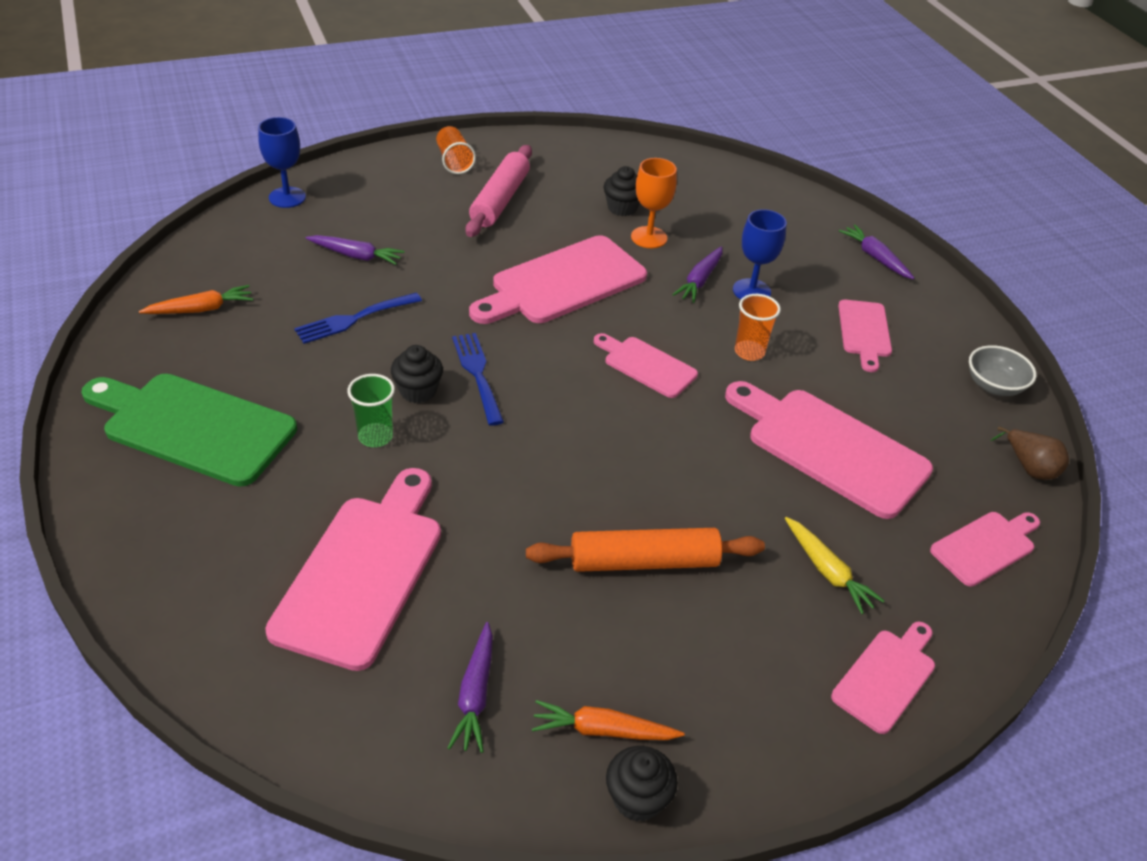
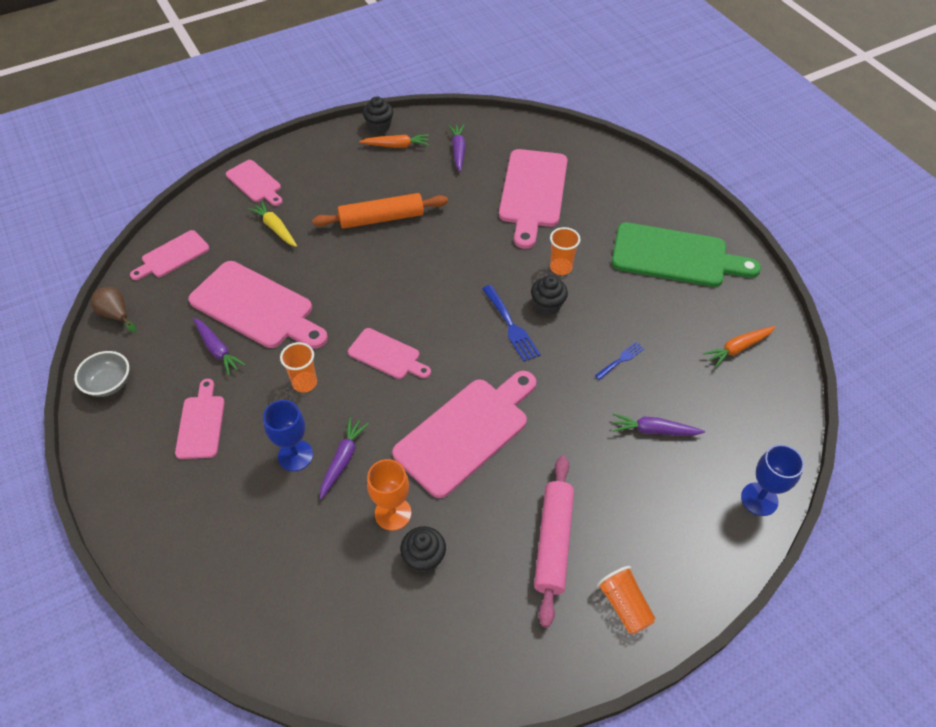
camera: 175 degrees right, 10 degrees up
blue fork [294,293,422,344] -> blue fork [595,342,644,380], size x0.60
green cup [347,374,395,447] -> orange cup [550,227,580,275]
pink cutting board [831,621,935,734] -> pink cutting board turned 75 degrees counterclockwise [226,160,283,206]
purple carrot [839,224,914,279] -> purple carrot moved to [193,318,246,375]

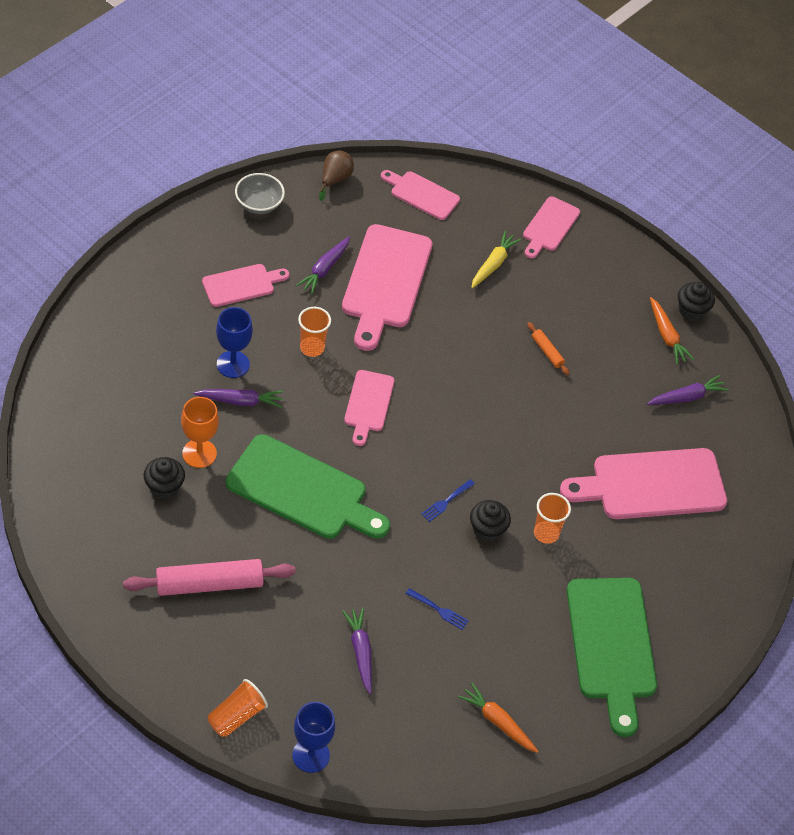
camera: 65 degrees right, 0 degrees up
orange rolling pin [312,193,448,229] -> orange rolling pin [527,322,570,375], size x0.46
pink cutting board [392,371,536,498] -> green cutting board [226,434,390,539]
blue fork [482,285,541,362] -> blue fork [421,479,475,522], size x0.60
orange cup [597,566,655,634] -> orange cup moved to [208,679,268,737]

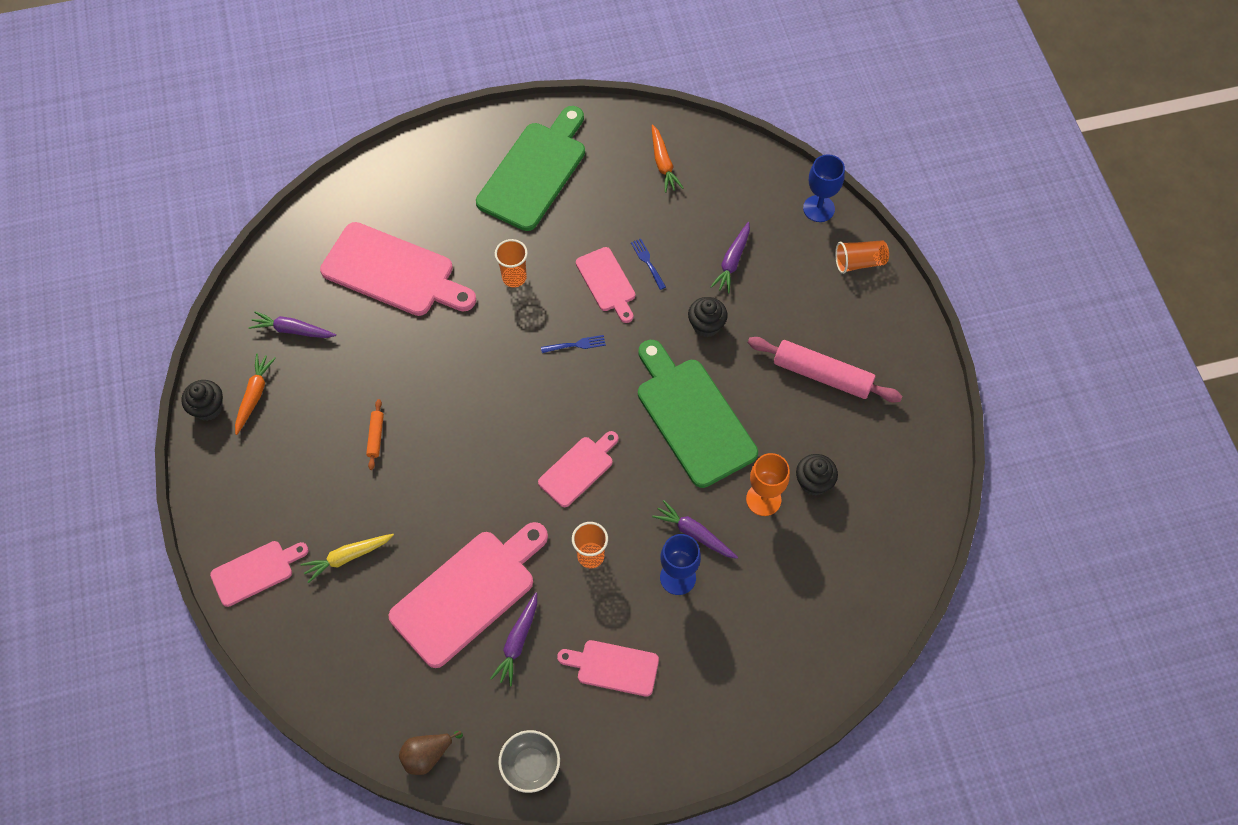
camera: 140 degrees left, 10 degrees up
purple carrot [296,236,350,295] -> purple carrot turned 135 degrees clockwise [490,592,537,686]
pink cutting board [381,170,460,220] -> pink cutting board moved to [576,247,635,323]
black cupcake [470,500,511,542] -> black cupcake moved to [688,297,728,337]

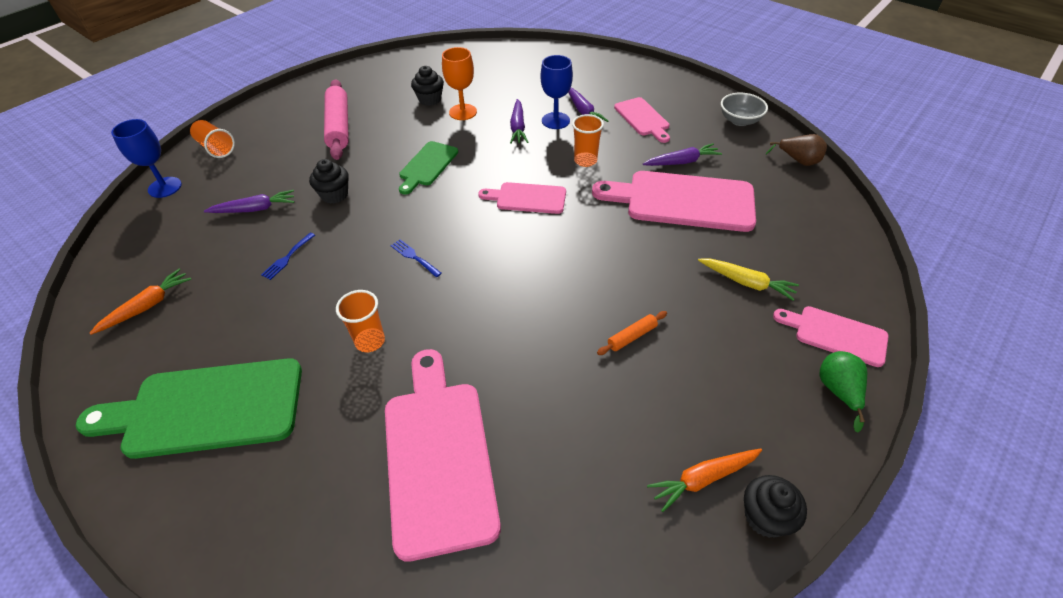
camera: 125 degrees left, 15 degrees down
purple carrot [249,311,336,338] -> purple carrot moved to [568,87,608,122]
pink cutting board [576,247,635,323] -> none
green cutting board [638,340,758,488] -> green cutting board [399,141,458,195], size x0.55
none -> green pear [820,351,867,432]

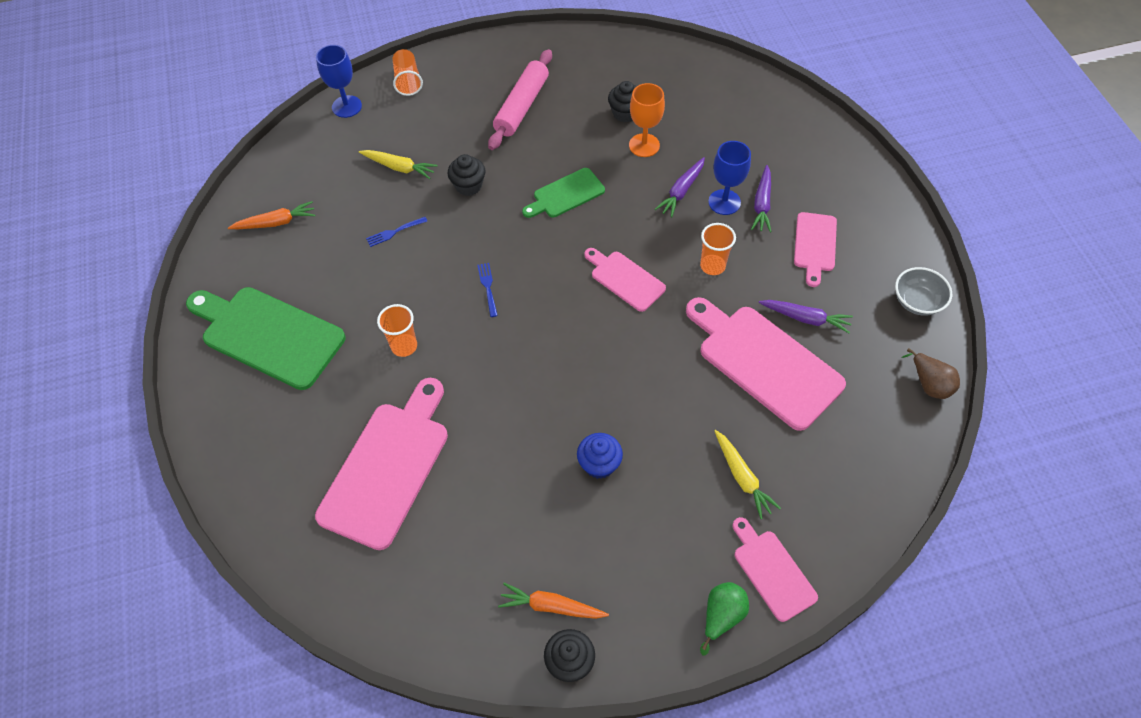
camera: 35 degrees right, 10 degrees up
purple carrot [204,190,294,213] -> yellow carrot [359,150,437,179]
orange rolling pin [597,311,667,355] -> blue cupcake [577,433,623,479]

